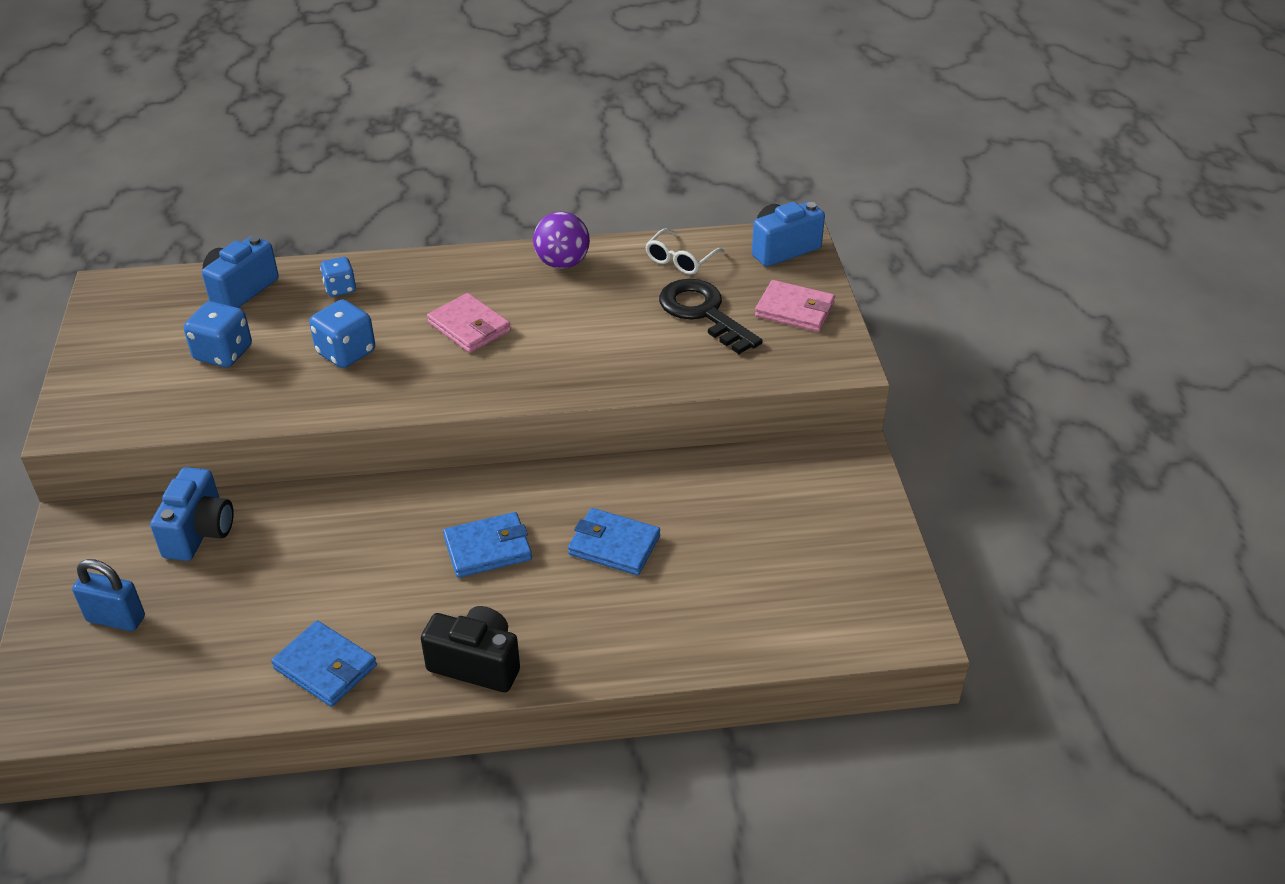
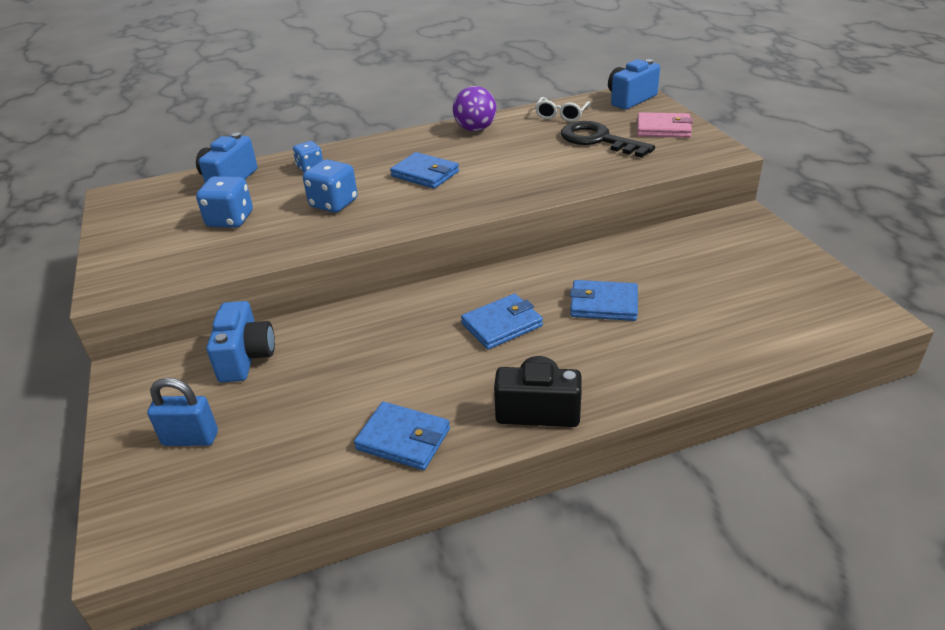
camera: 10 degrees left, 5 degrees down
pink wallet [427,293,511,353] -> blue wallet [390,152,459,189]

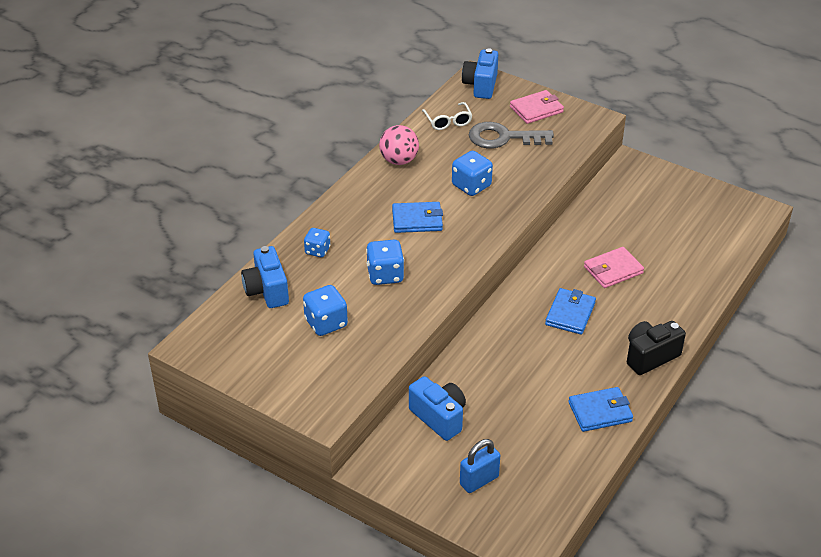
camera: 40 degrees left, 5 degrees up
purple ball [453,86,496,131] -> pink ball [379,125,419,165]
black key [561,121,655,158] -> grey key [469,122,554,148]
blue wallet [570,280,638,321] -> pink wallet [584,247,644,288]
none -> blue dice [452,151,493,196]

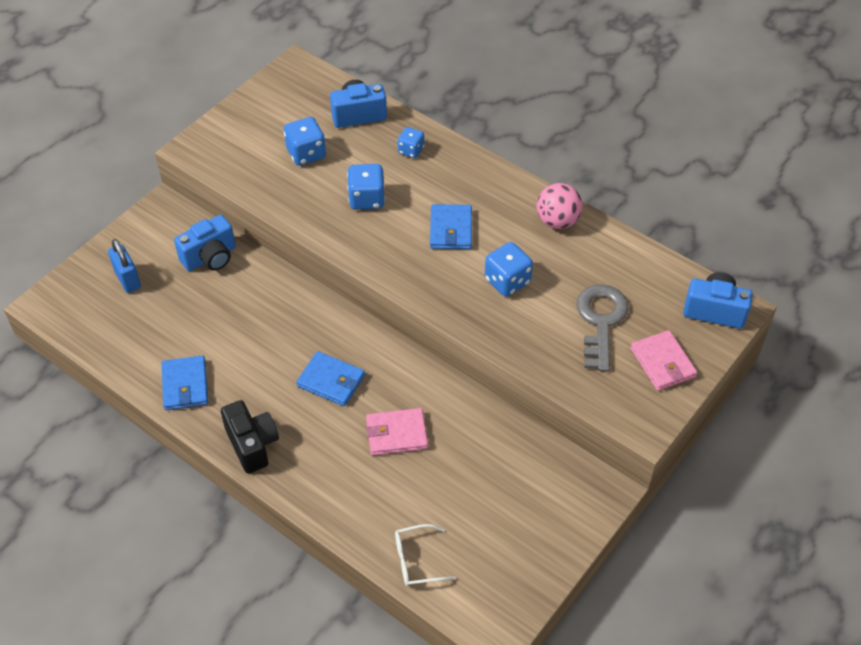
camera: 95 degrees right, 10 degrees up
white glasses [422,102,472,130] -> white glasses moved to [395,524,456,586]
pink wallet [584,247,644,288] -> pink wallet turned 75 degrees counterclockwise [366,408,428,456]

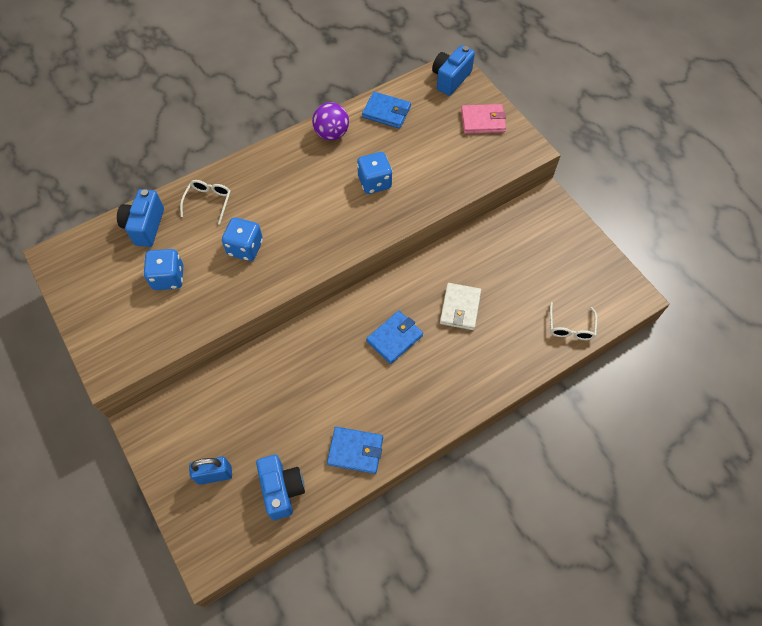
camera: 70 degrees left, 10 degrees up
blue camera [174,215,236,271] -> blue camera moved to [256,455,305,520]
black camera [221,400,279,474] -> none
pink wallet [366,408,428,456] -> white wallet [440,283,481,330]
blue dice [398,127,424,158] -> white glasses [180,180,231,225]
blue wallet [430,204,472,249] -> blue wallet moved to [362,92,411,129]
pink ball [537,183,583,229] -> purple ball [312,102,349,140]
grey key [577,284,628,372] -> none

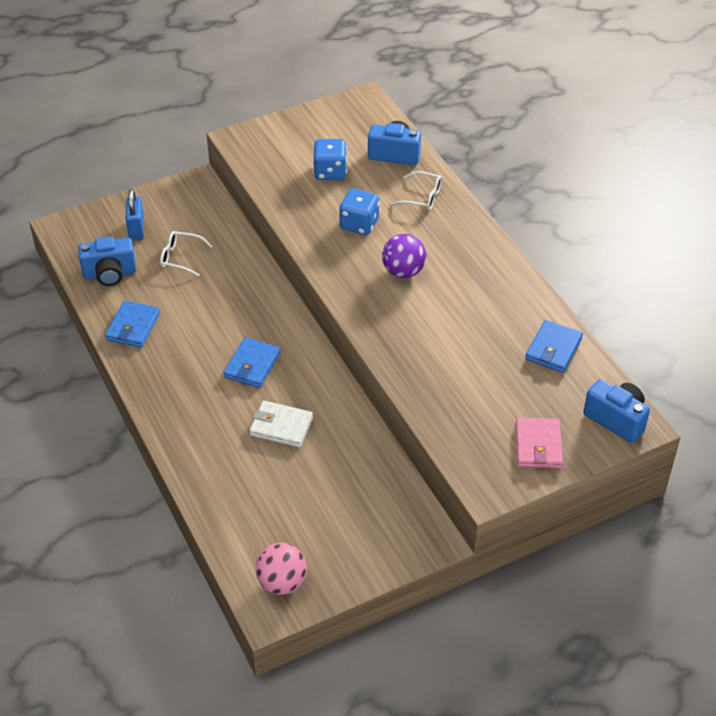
camera: 95 degrees right, 15 degrees down
purple ball [312,102,349,140] -> purple ball moved to [382,234,426,278]
blue dice [357,152,392,194] -> none
blue wallet [366,311,423,364] -> blue wallet turned 60 degrees clockwise [223,337,281,388]
white glasses [550,302,597,340] -> white glasses moved to [160,231,212,277]
none -> pink ball [255,543,307,595]

